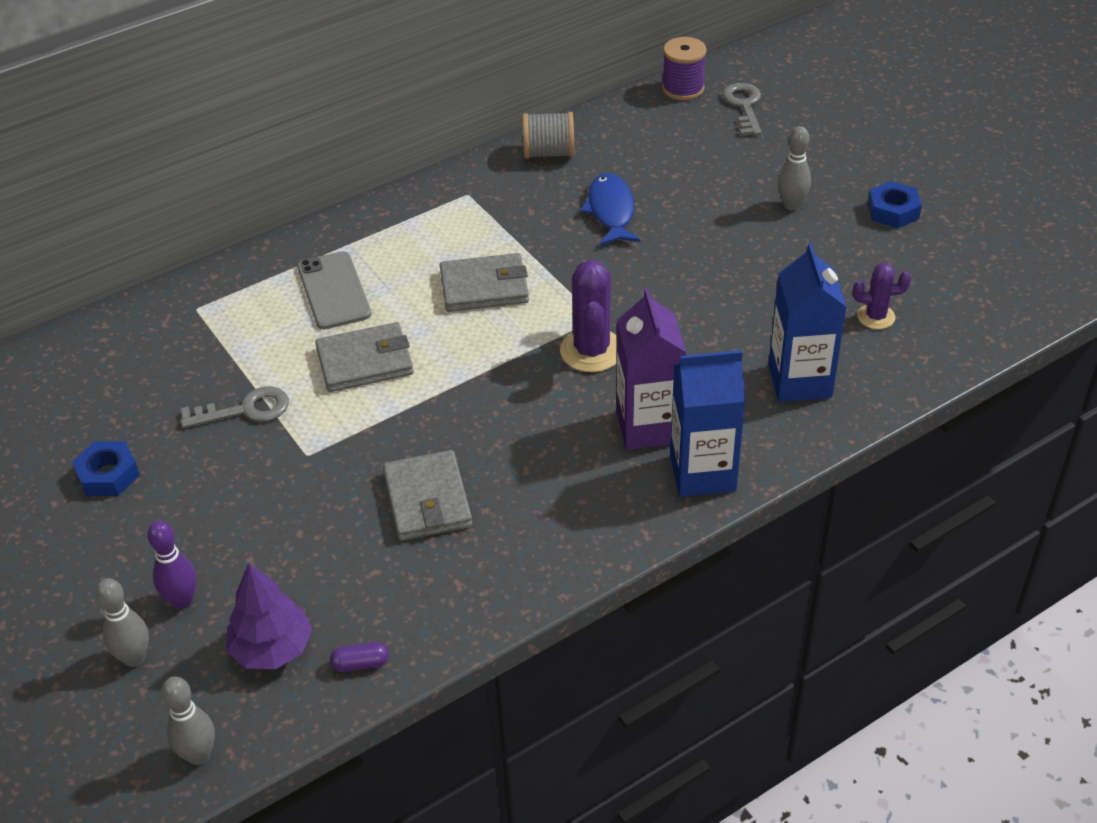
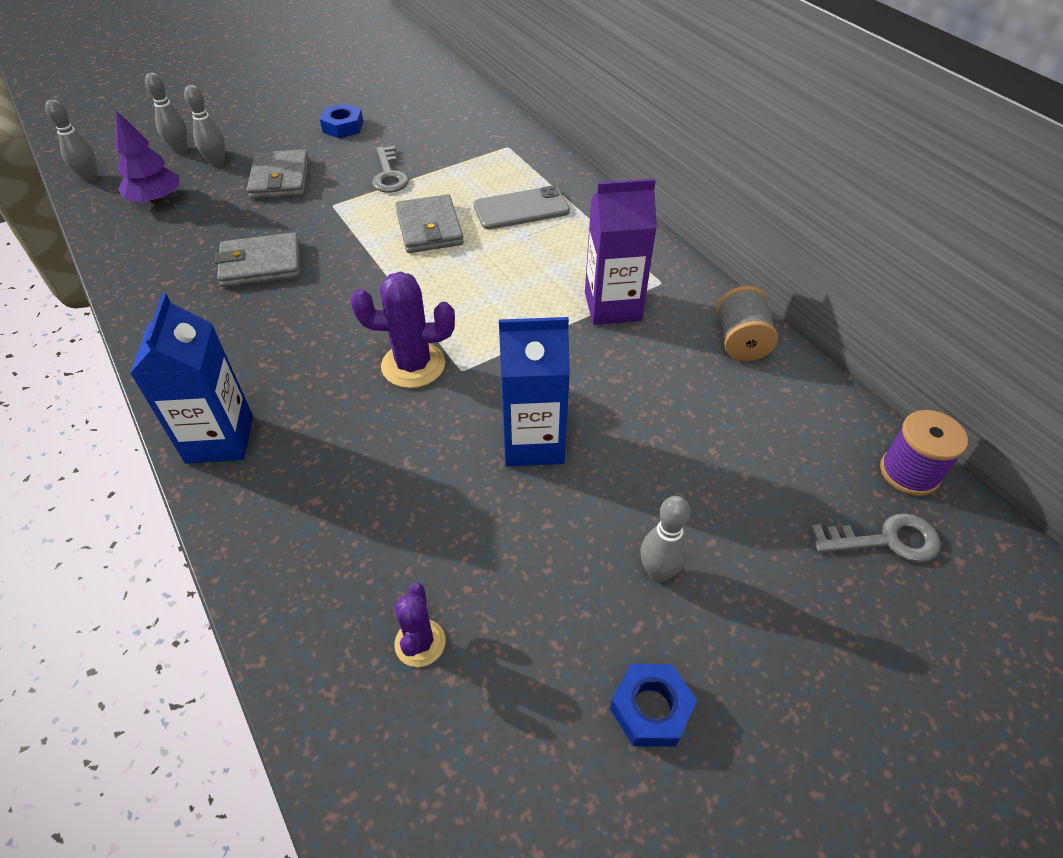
camera: 90 degrees right, 5 degrees up
purple bowling pin [147,521,197,609] -> grey bowling pin [184,85,225,167]
purple capsule [330,642,389,672] -> none
grey wallet [440,253,529,312] -> grey wallet moved to [247,149,309,199]
blue fish [580,173,641,246] -> none
purple carton [616,288,686,450] -> purple carton moved to [585,179,657,325]
blue carton [768,243,847,402] -> blue carton moved to [499,317,570,466]

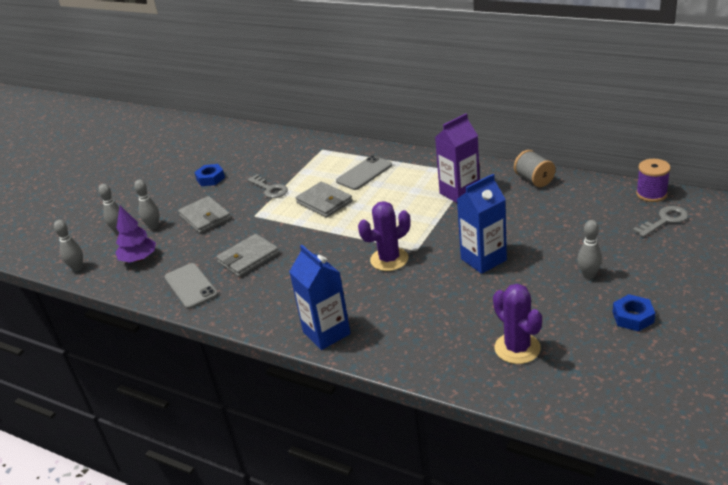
camera: 25 degrees left, 15 degrees down
purple cactus [394,583,446,667] -> purple cactus [493,284,542,364], size x1.66
none -> grey phone [165,263,218,309]

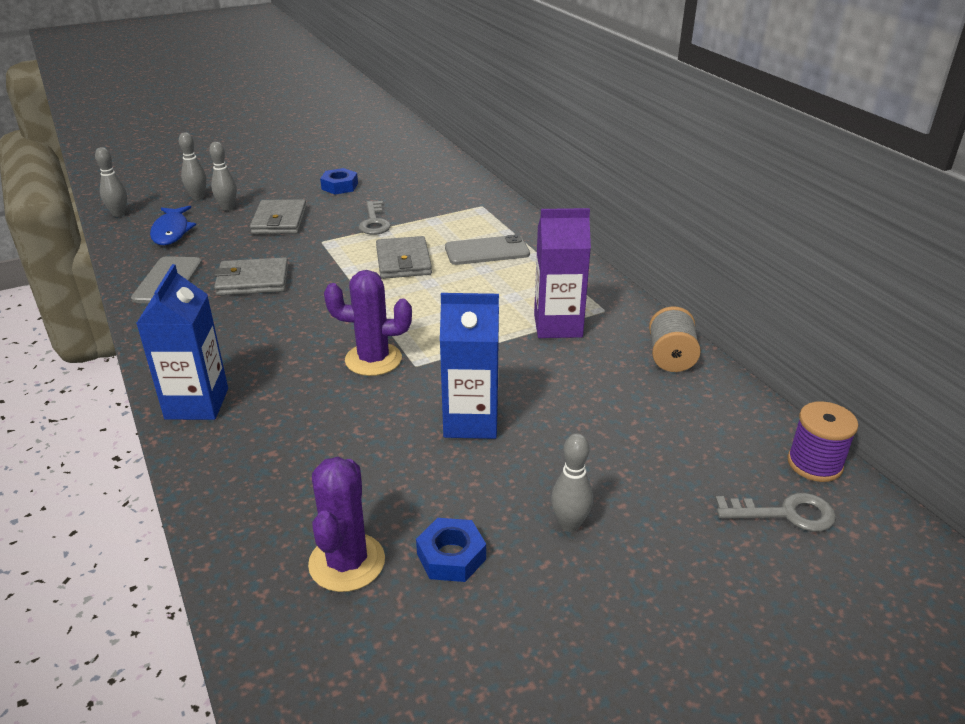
camera: 30 degrees right, 0 degrees up
purple tree [116,206,156,262] -> blue fish [150,206,196,245]
blue nut [613,294,655,331] -> blue nut moved to [416,518,486,582]

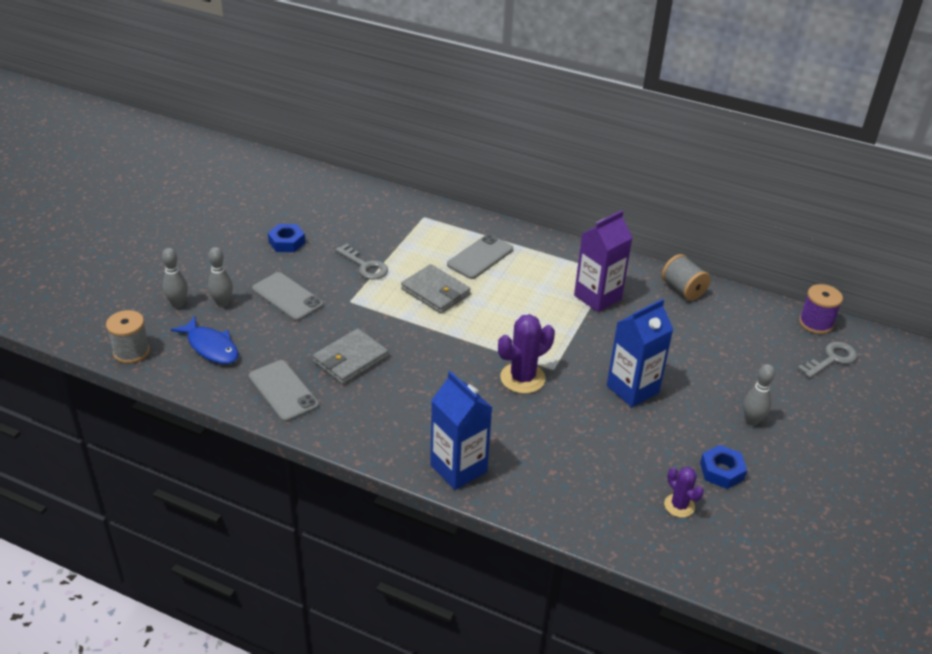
camera: 40 degrees left, 5 degrees up
grey bowling pin [95,147,127,217] -> grey spool [106,310,150,364]
grey wallet [250,199,307,234] -> grey phone [252,272,324,321]
purple cactus [308,457,385,592] -> purple cactus [664,467,704,518], size x0.60

